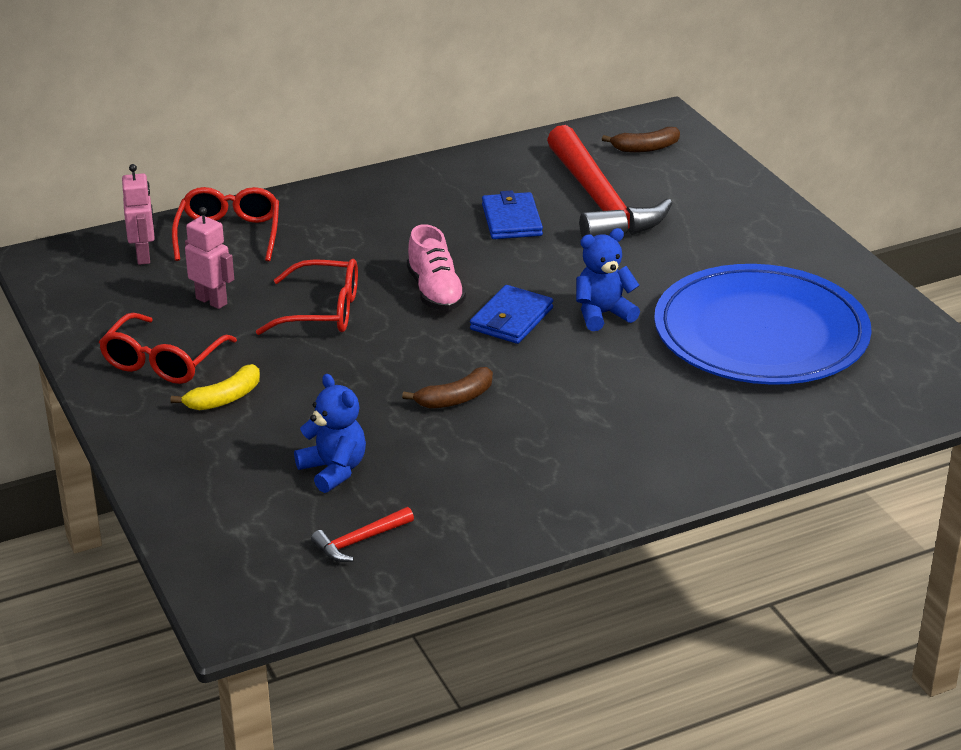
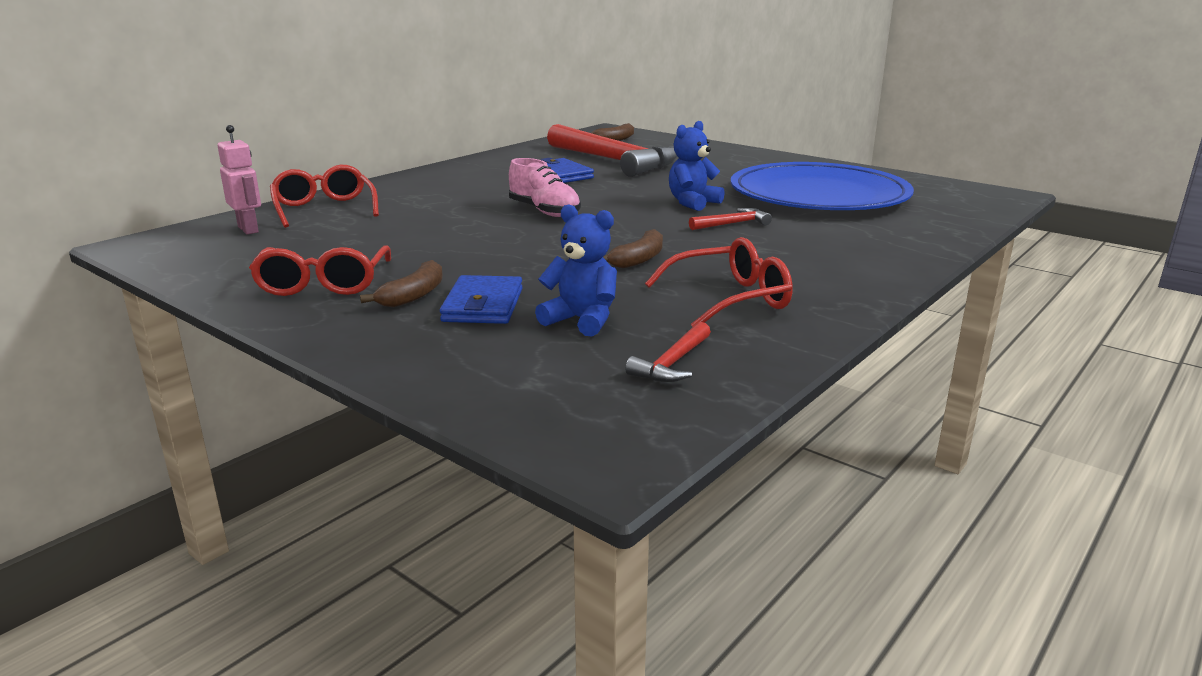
camera: 25 degrees left, 10 degrees down
yellow banana [171,364,260,410] -> brown banana [360,260,443,307]
pink robot [185,207,234,309] -> none
red glasses [256,259,358,335] -> red glasses moved to [645,237,793,327]
blue wallet [470,285,553,344] -> blue wallet moved to [440,275,523,324]
none -> red hammer [689,208,772,230]

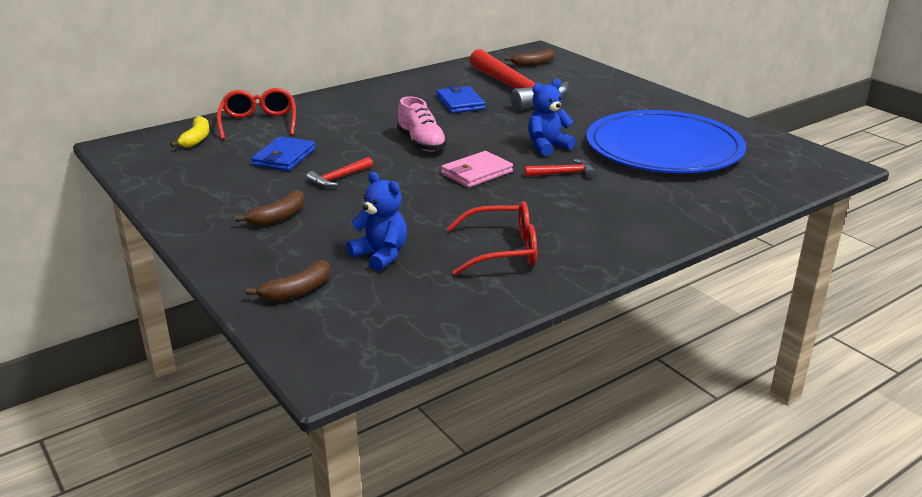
camera: 15 degrees right, 5 degrees up
pink robot [217,125,261,234] -> yellow banana [170,116,210,147]
red glasses [249,245,391,296] -> none
blue wallet [440,275,523,324] -> blue wallet moved to [251,136,315,171]
brown banana [603,229,663,268] -> brown banana moved to [246,260,330,302]
red hammer [626,322,711,382] -> red hammer moved to [306,157,373,187]
none -> pink wallet [441,151,513,188]

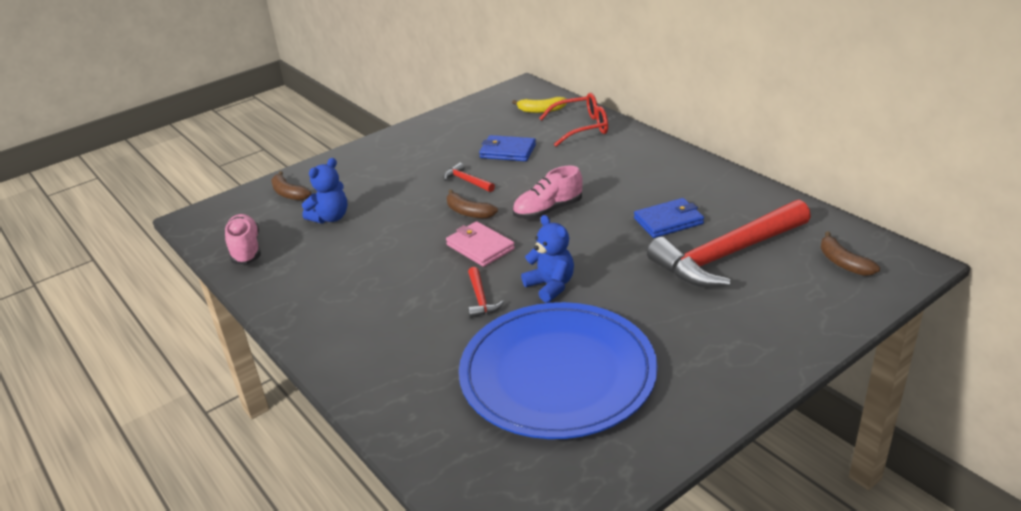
camera: 90 degrees right, 5 degrees up
brown banana [235,190,305,226] -> brown banana moved to [447,189,498,218]
red glasses [447,201,537,275] -> none
none -> pink shoe [225,214,261,264]

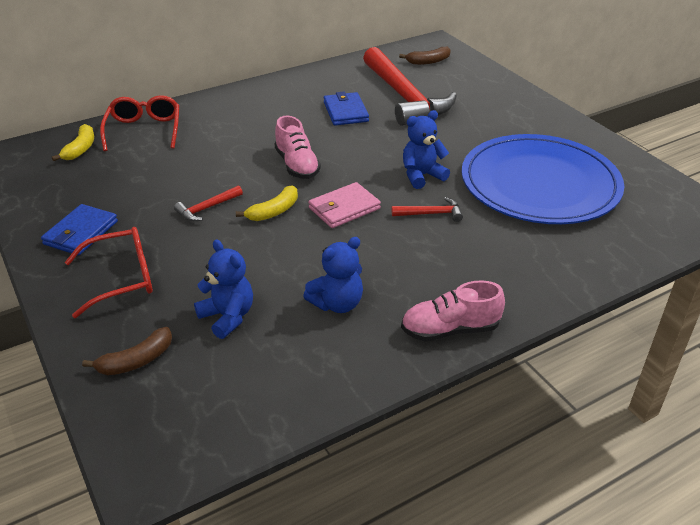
camera: 85 degrees left, 5 degrees up
pink shoe [225,214,261,264] -> pink shoe moved to [401,280,505,341]
brown banana [447,189,498,218] -> yellow banana [236,185,298,221]
blue wallet [479,135,536,161] -> blue wallet moved to [41,204,118,255]
none -> red glasses [65,227,153,318]
none -> blue teddy bear [303,237,363,313]

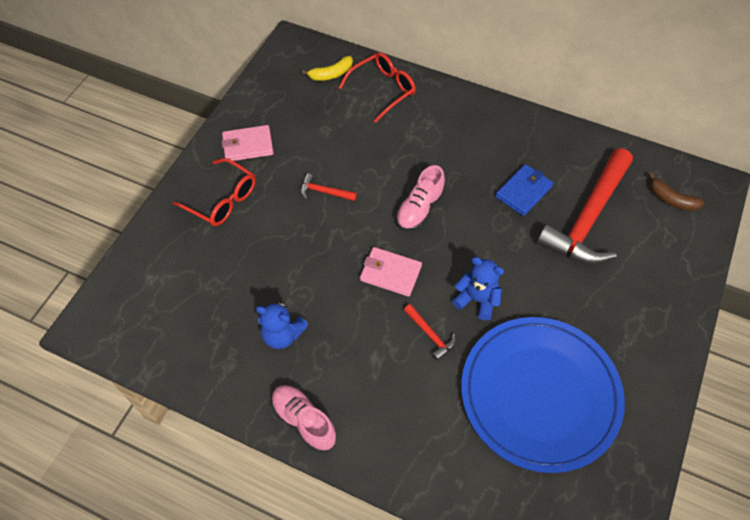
camera: 55 degrees right, 20 degrees up
blue wallet [41,204,118,255] -> pink wallet [222,125,274,161]
brown banana [82,327,172,375] -> none
blue teddy bear [194,239,253,339] -> none
yellow banana [236,185,298,221] -> none

